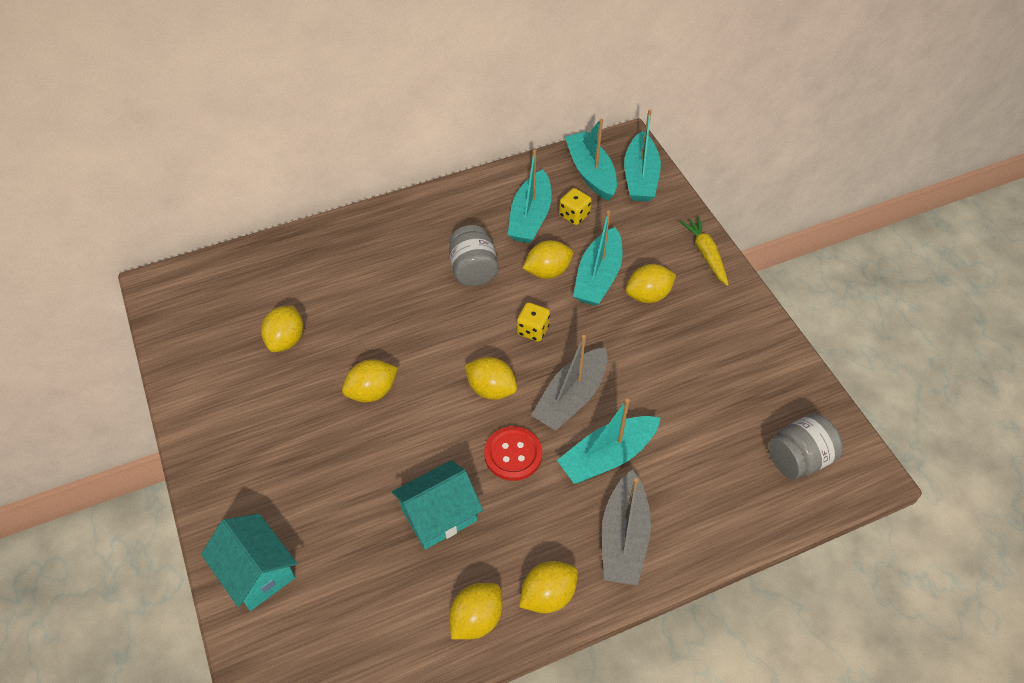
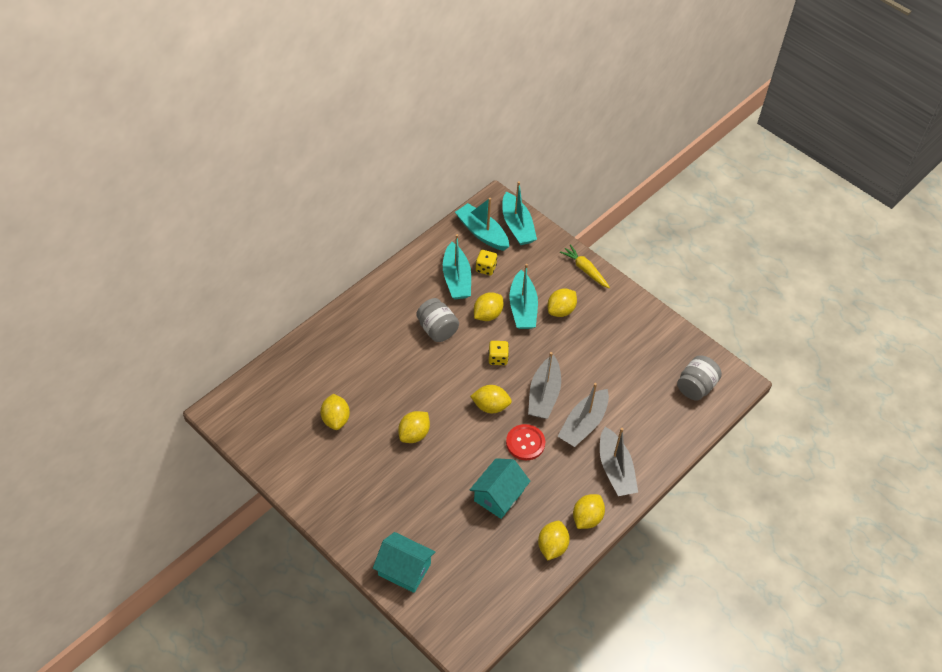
camera: 25 degrees left, 0 degrees up
turquoise boat [557,399,660,484] -> grey boat [557,383,609,447]

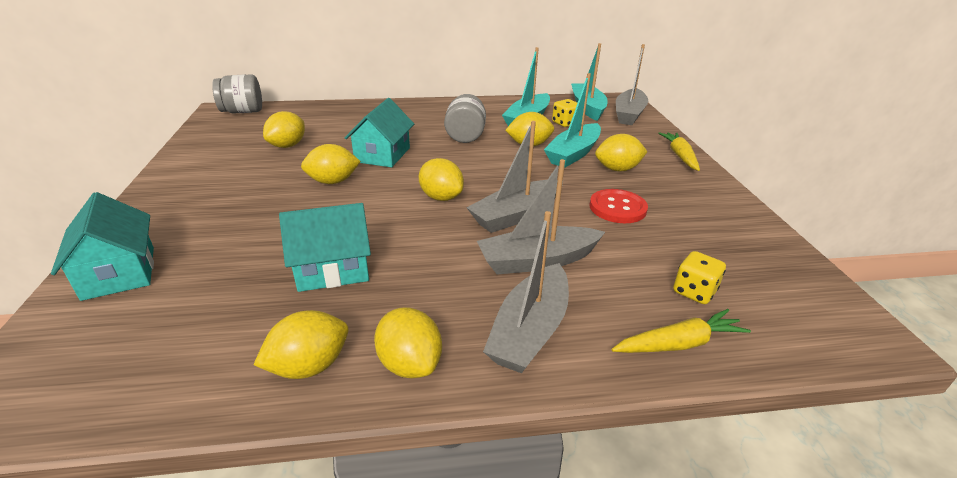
camera: 40 degrees right, 20 degrees down
yellow dice [488,341,509,365] -> yellow dice moved to [673,251,726,304]
turquoise boat [502,181,537,245] -> grey boat [616,44,648,125]
red button [506,424,545,460] -> red button moved to [589,189,648,223]
yellow lemon [573,494,605,529] -> yellow lemon turned 75 degrees clockwise [374,307,442,378]
grey jar [677,355,722,400] -> grey jar moved to [212,74,262,114]
none -> turquoise house [345,98,414,168]
none -> yellow carrot [612,309,751,353]

